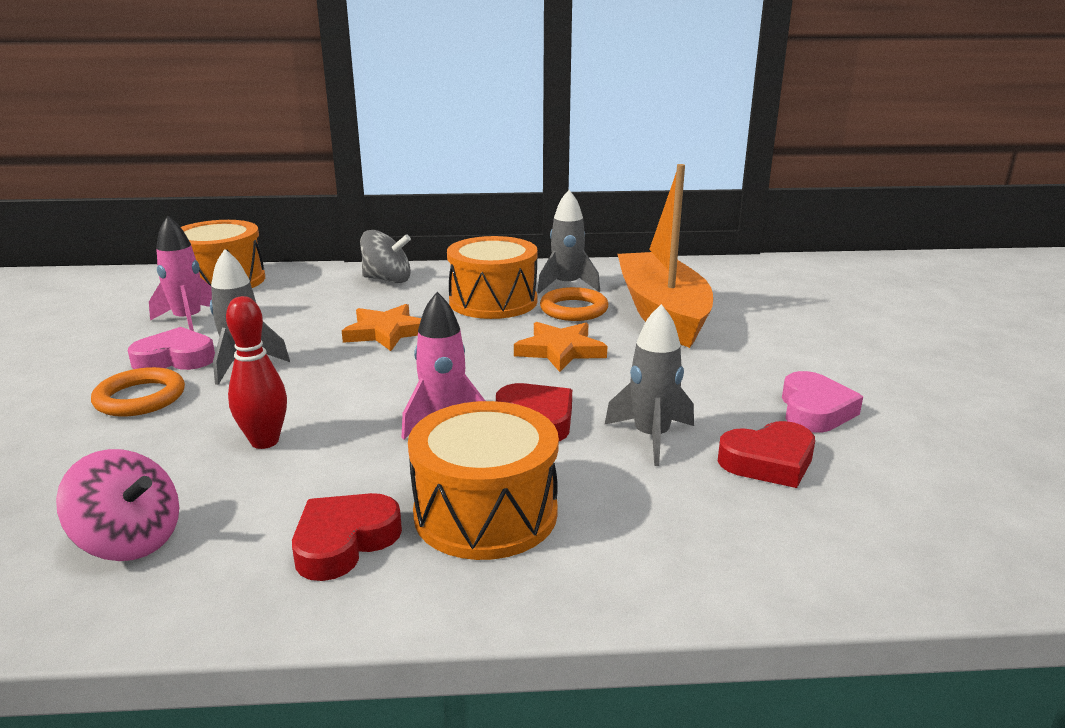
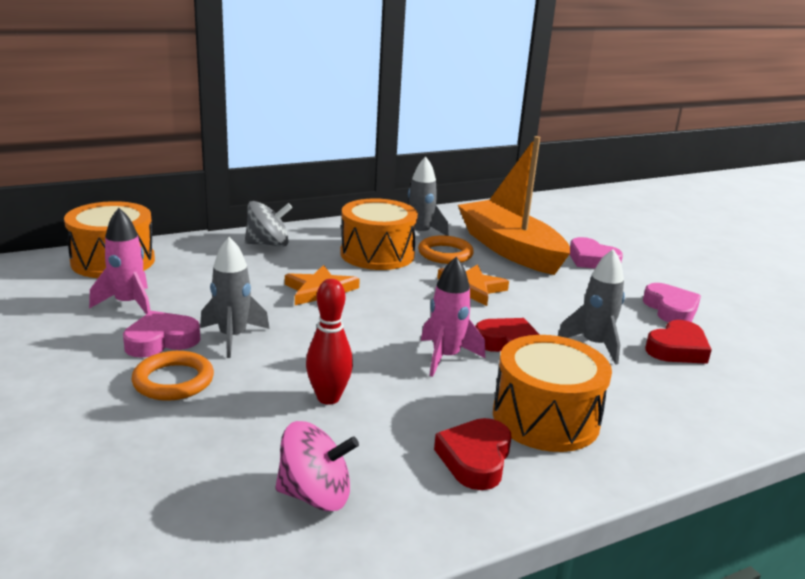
camera: 25 degrees left, 0 degrees up
none -> pink heart [569,237,623,268]

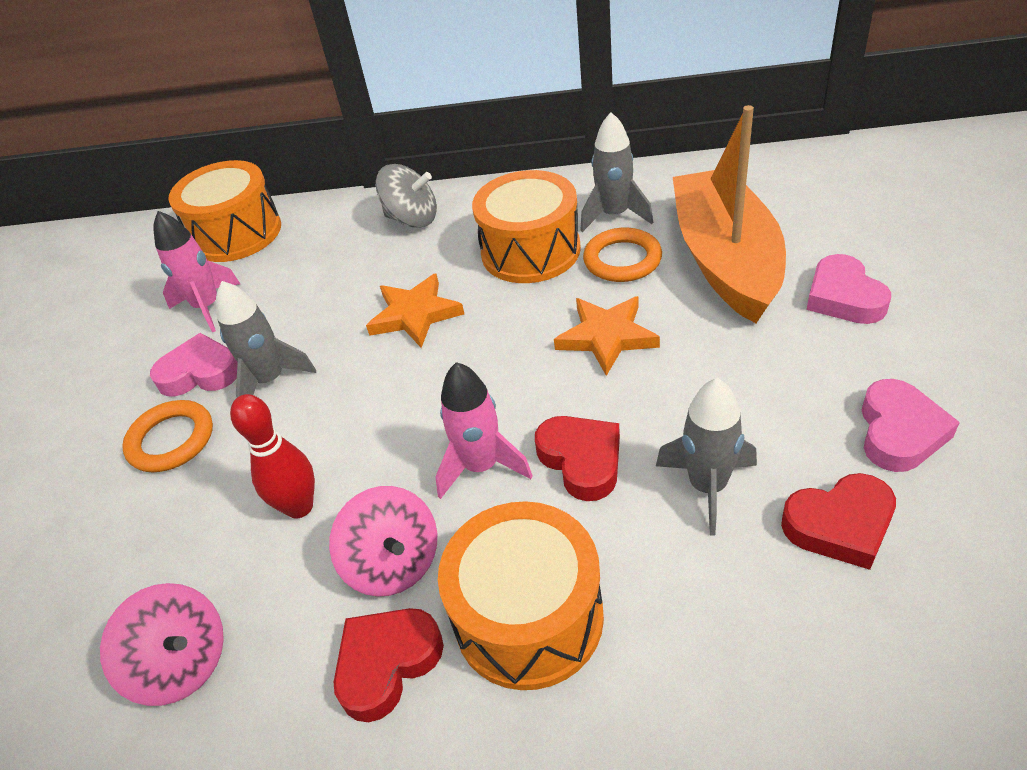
camera: 35 degrees right, 20 degrees up
none -> pink spinning top [329,486,437,597]

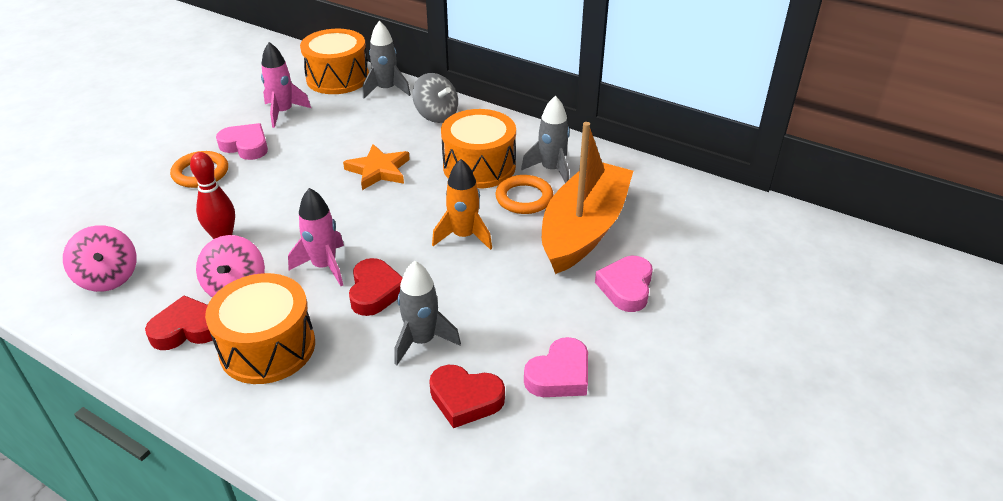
camera: 25 degrees right, 5 degrees down
grey rocket [216,281,316,397] -> grey rocket moved to [363,21,411,98]
orange star [554,296,660,376] -> orange rocket [432,159,492,250]

